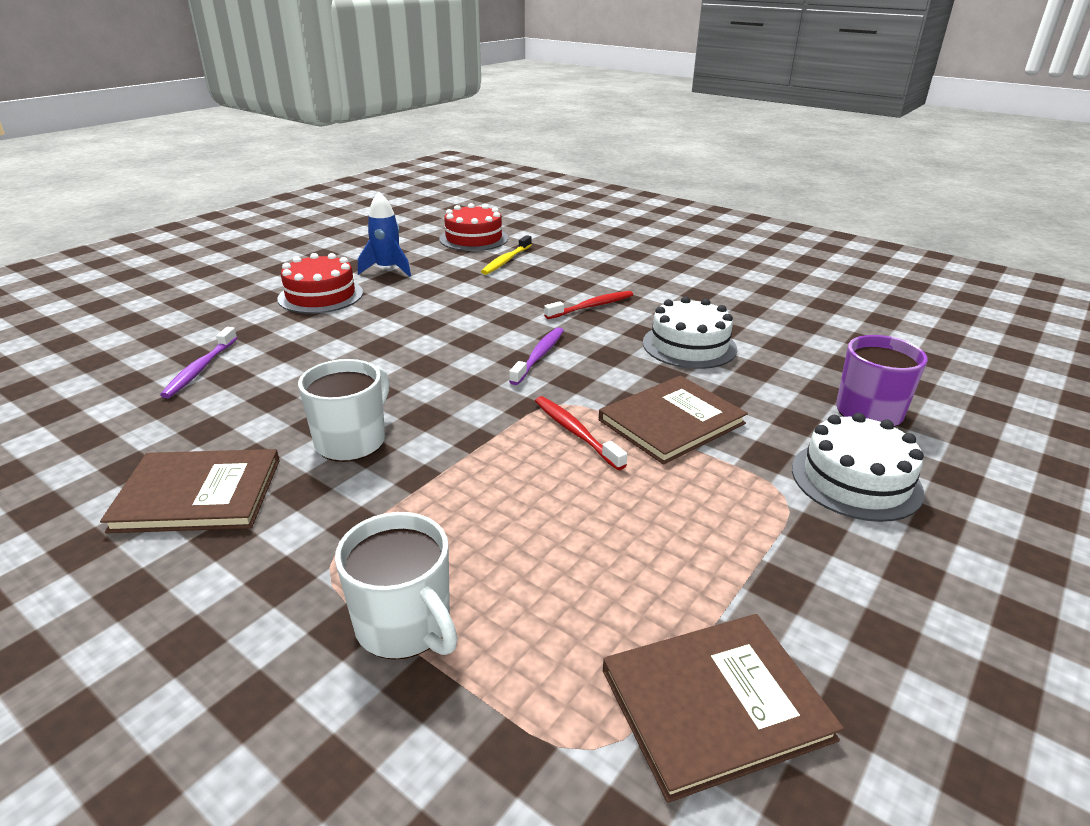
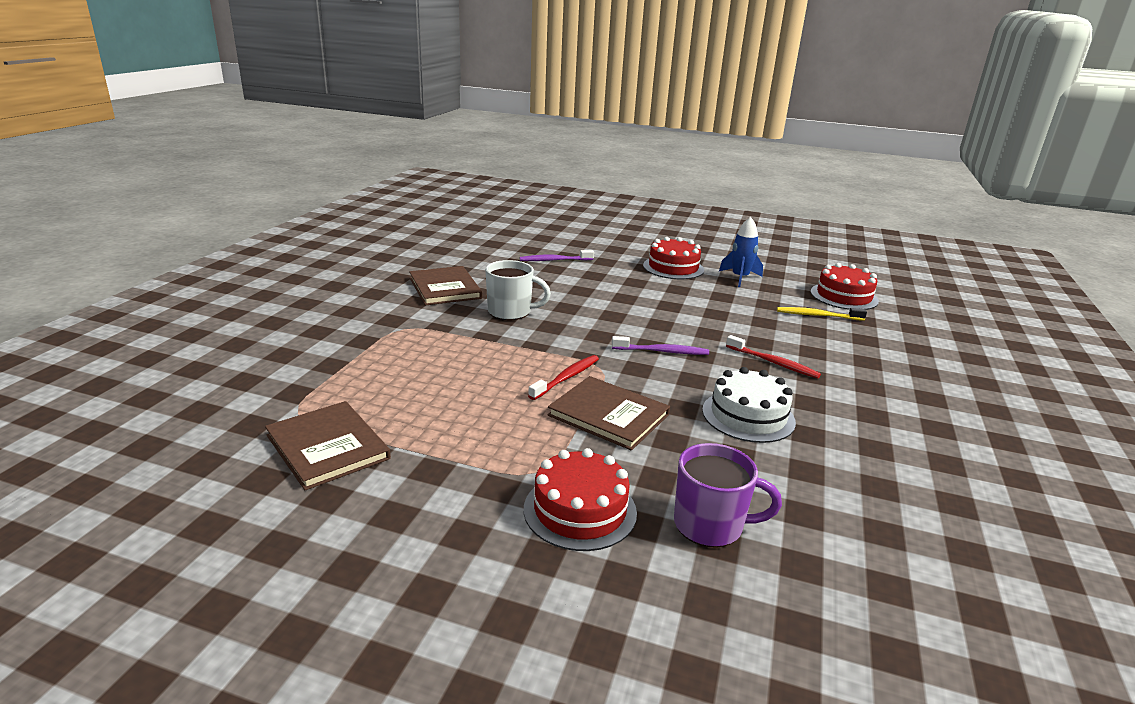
camera: 70 degrees right, 5 degrees down
white mug [335,512,458,660] -> none
white cake [792,413,924,522] -> red cake [524,448,637,551]

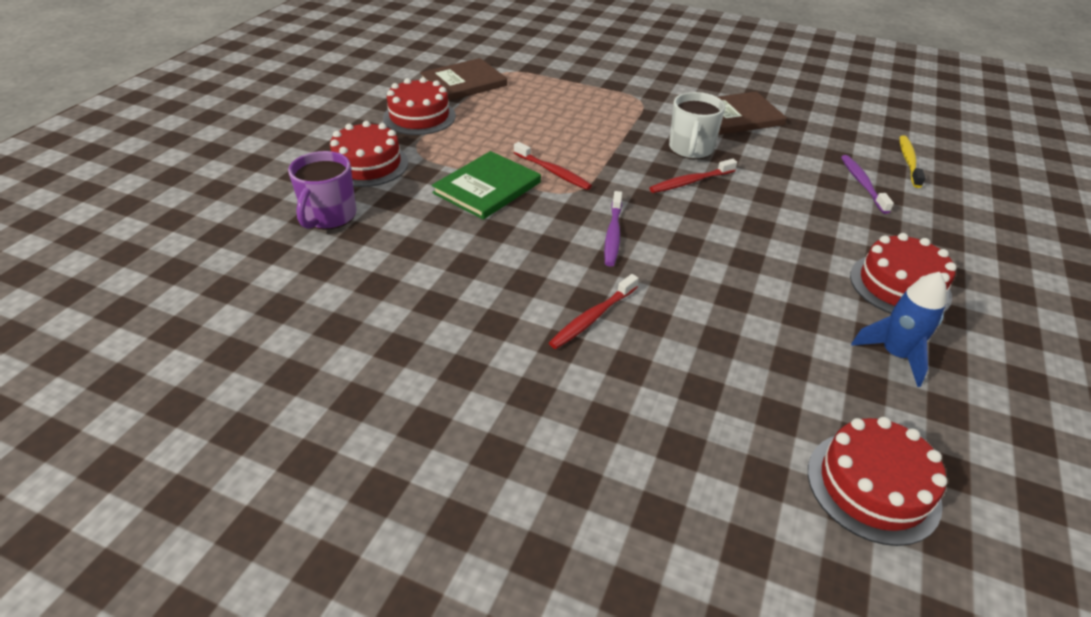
camera: 95 degrees right, 15 degrees up
brown book [548,376,670,451] -> green book [432,151,541,220]
white cake [702,367,796,443] -> none
yellow toothbrush [777,307,867,321] -> yellow toothbrush moved to [899,135,925,188]
none -> red cake [383,77,456,135]
none -> red toothbrush [650,159,737,193]

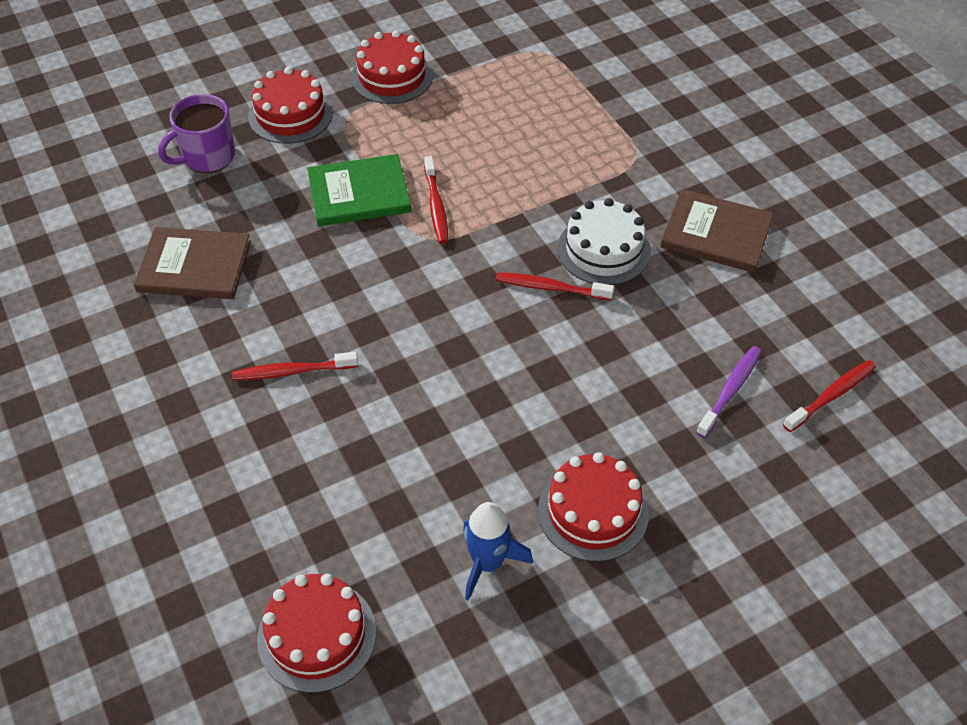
camera: 40 degrees right, 10 degrees up
brown book [420,58,507,101] -> brown book moved to [134,227,251,299]
purple toothbrush [604,191,622,266] -> none
white mug [669,92,726,159] -> white cake [557,198,651,285]
yellow toothbrush [899,135,925,188] -> red toothbrush [783,360,876,432]

